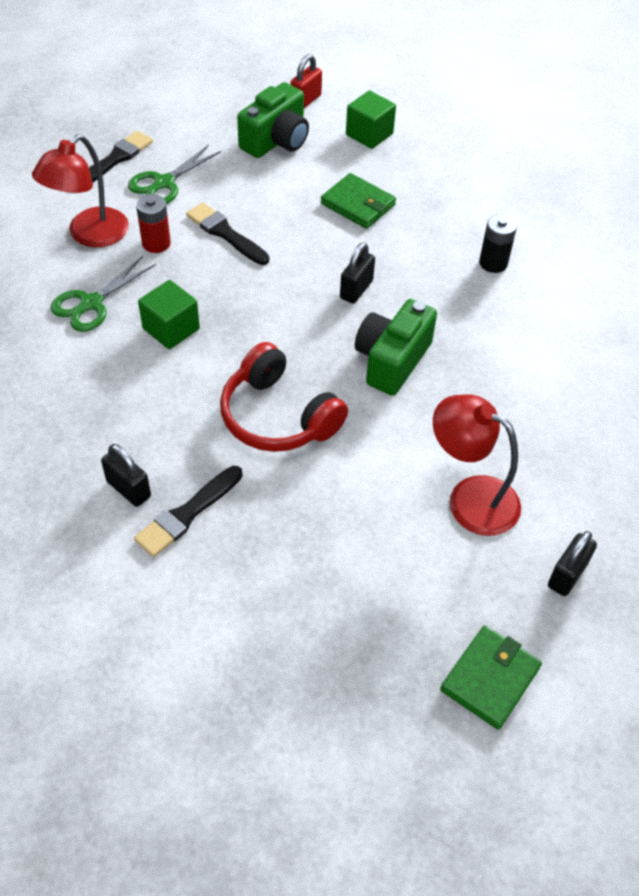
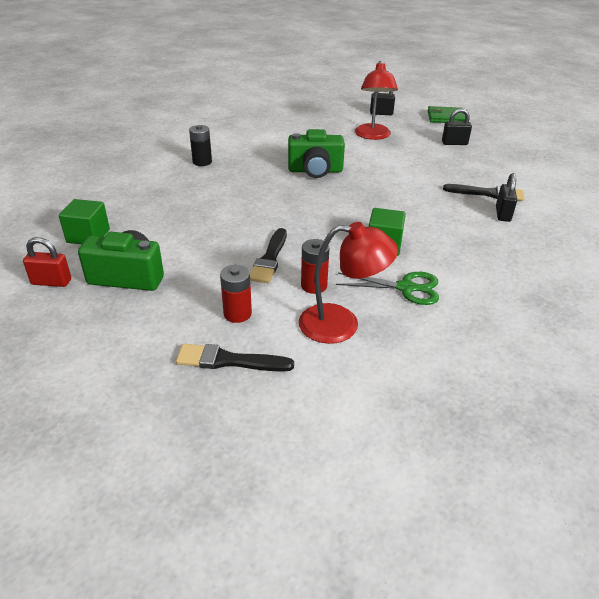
camera: 120 degrees left, 15 degrees down
green scissors [128,145,221,204] -> red battery [220,265,252,323]
red headphones [220,342,348,452] -> none
green wallet [321,173,396,229] -> none
black padlock [340,242,375,304] -> black padlock moved to [442,108,472,145]

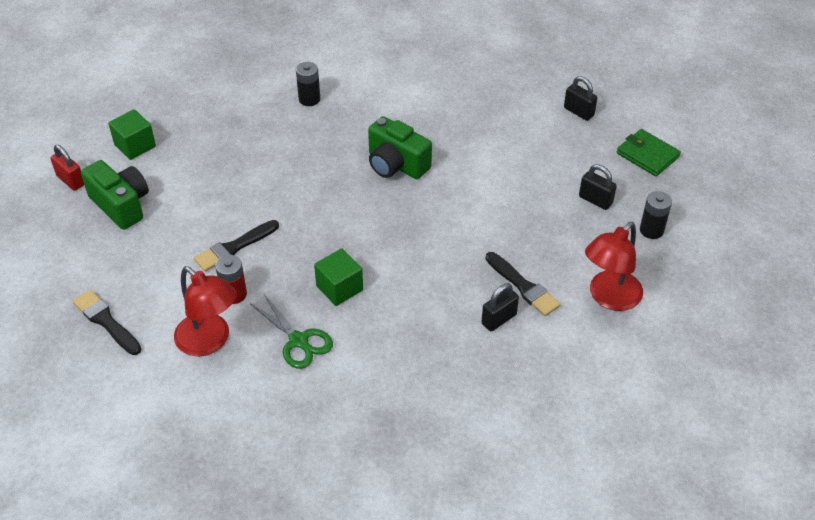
camera: 40 degrees right, 10 degrees up
red battery [220,265,252,323] -> none
red lamp [355,61,398,140] -> red lamp moved to [585,222,643,311]
none -> black battery [640,191,672,239]

